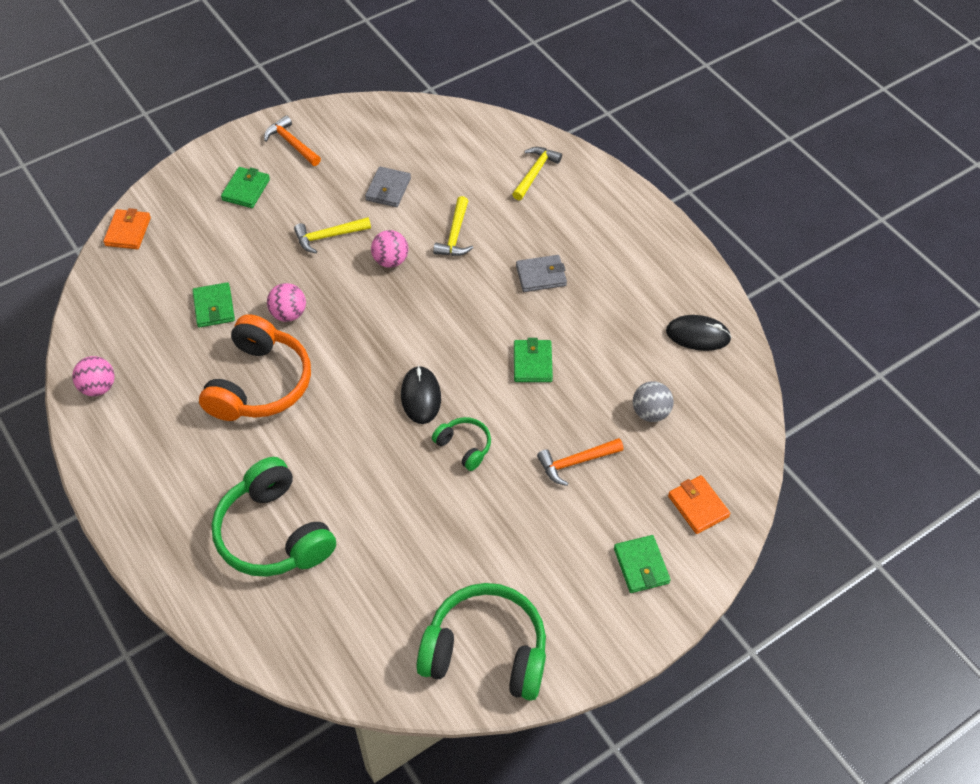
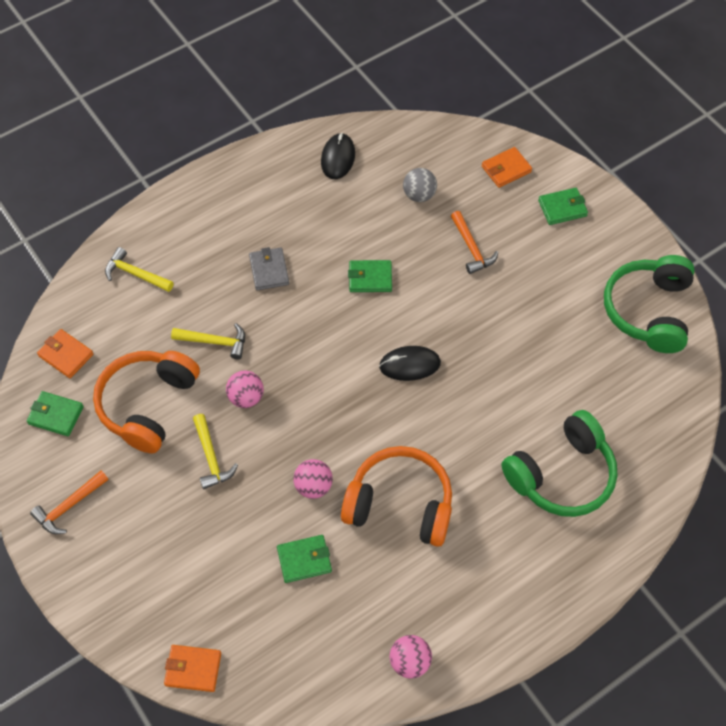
camera: 90 degrees left, 5 degrees up
green wallet [221,167,270,208] -> green wallet moved to [27,391,84,436]
grey wallet [365,167,411,207] -> orange headphones [93,351,200,453]
green headphones [432,417,491,471] -> none
none -> orange wallet [37,329,94,378]

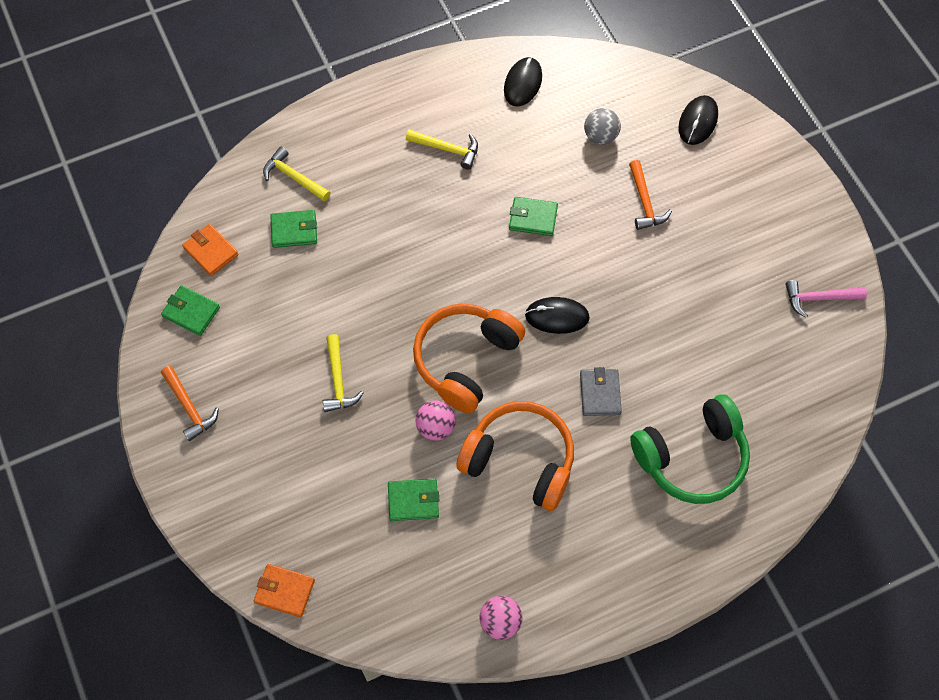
camera: 10 degrees right, 5 degrees up
orange hammer [30,471,108,534] -> orange hammer turned 90 degrees counterclockwise [161,366,219,441]
orange headphones [93,351,200,453] -> orange headphones moved to [413,304,525,414]
yellow hammer [171,323,245,360] -> yellow hammer moved to [406,129,478,170]
pink ball [226,370,264,408] -> none
grey wallet [249,247,289,290] -> grey wallet moved to [580,367,622,416]
orange wallet [482,147,532,188] -> black mouse [679,95,718,145]
green wallet [538,188,588,225] -> green wallet moved to [270,210,317,248]
green headphones [604,255,695,353] -> pink hammer [786,280,867,318]

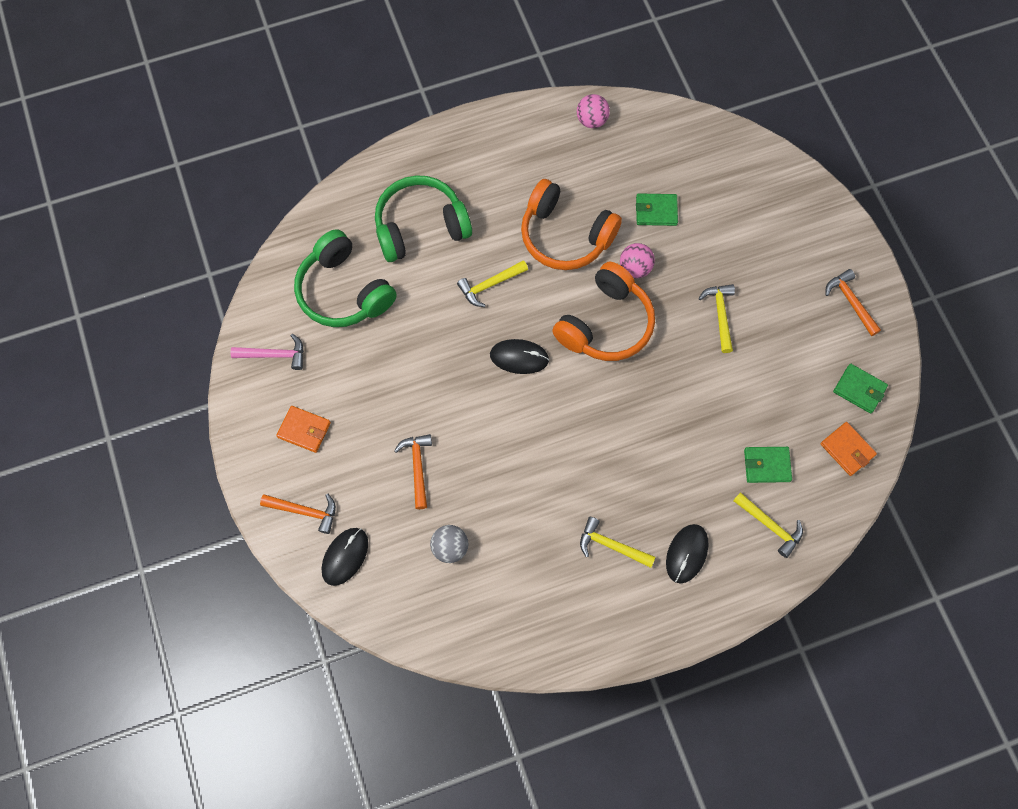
camera: 175 degrees left, 5 degrees up
orange wallet [254,564,315,617] -> orange wallet moved to [276,406,331,453]
black mouse [504,57,542,106] -> black mouse moved to [666,524,709,584]
green wallet [509,197,558,236] -> none
grey wallet [580,367,622,416] -> yellow hammer [457,260,528,307]
none -> orange hammer [260,494,336,534]
none -> green headphones [294,229,397,327]

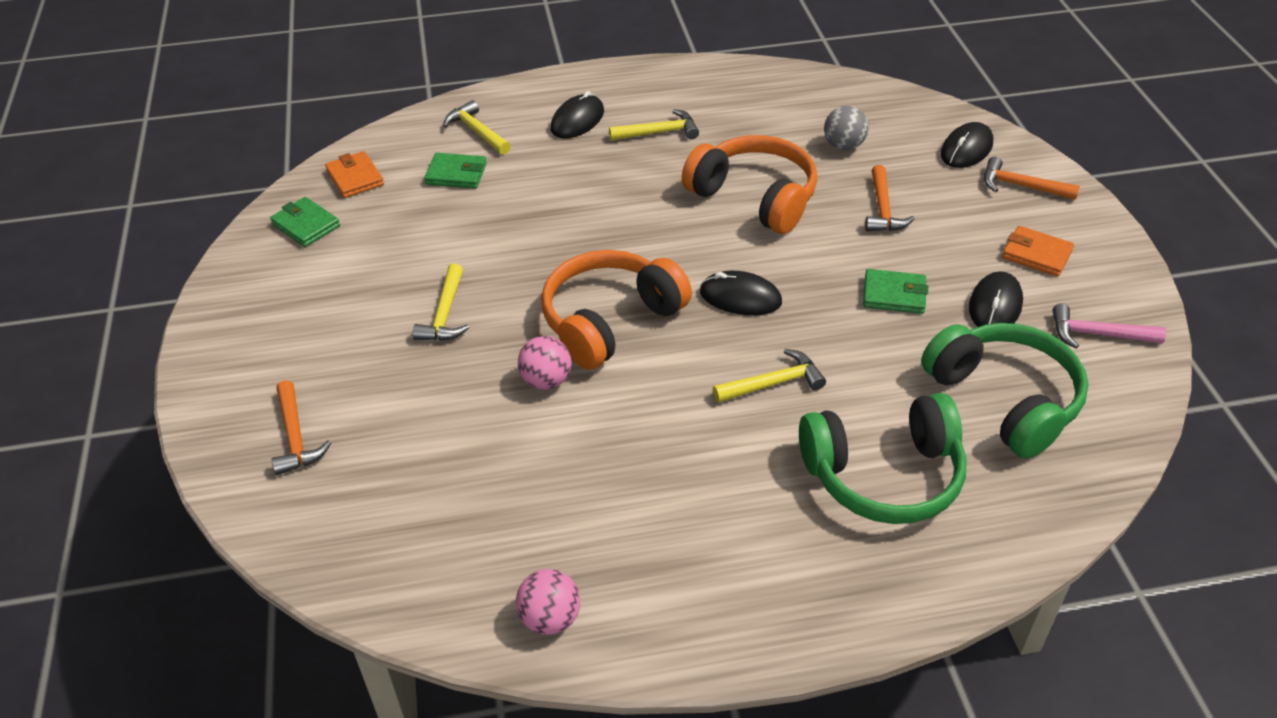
camera: 170 degrees left, 25 degrees down
orange headphones [521,179,622,270] -> orange headphones moved to [682,135,817,234]
yellow hammer [580,517,655,568] -> yellow hammer turned 45 degrees counterclockwise [609,109,699,140]
green wallet [636,193,678,226] -> green wallet moved to [863,269,928,314]
orange hammer [826,269,881,336] -> orange hammer moved to [271,380,331,475]
none -> black mouse [969,271,1023,327]

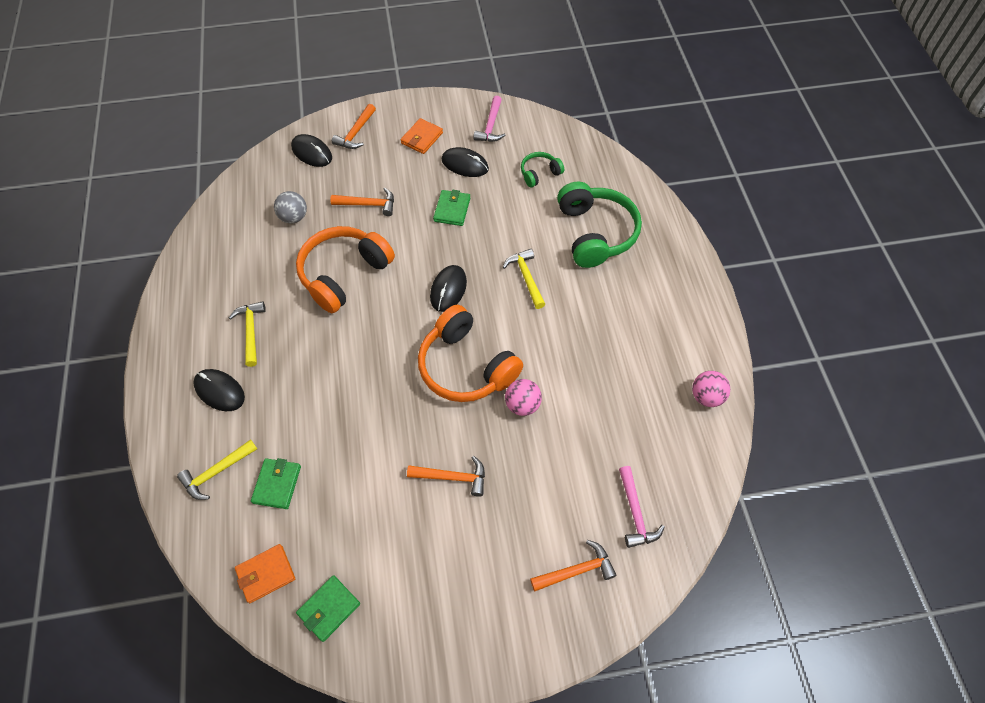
camera: 90 degrees left, 15 degrees up
yellow hammer [412,264,469,341] -> orange hammer [407,456,485,497]
green headphones [921,323,1088,459] -> green headphones [521,152,564,187], size x0.49
none -> pink hammer [619,466,665,548]

